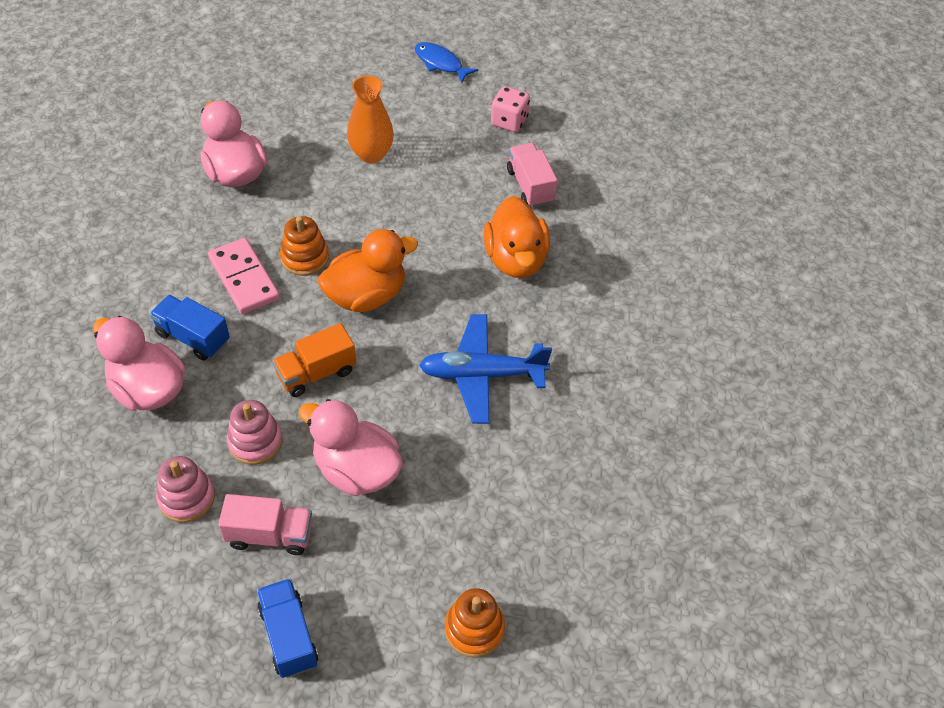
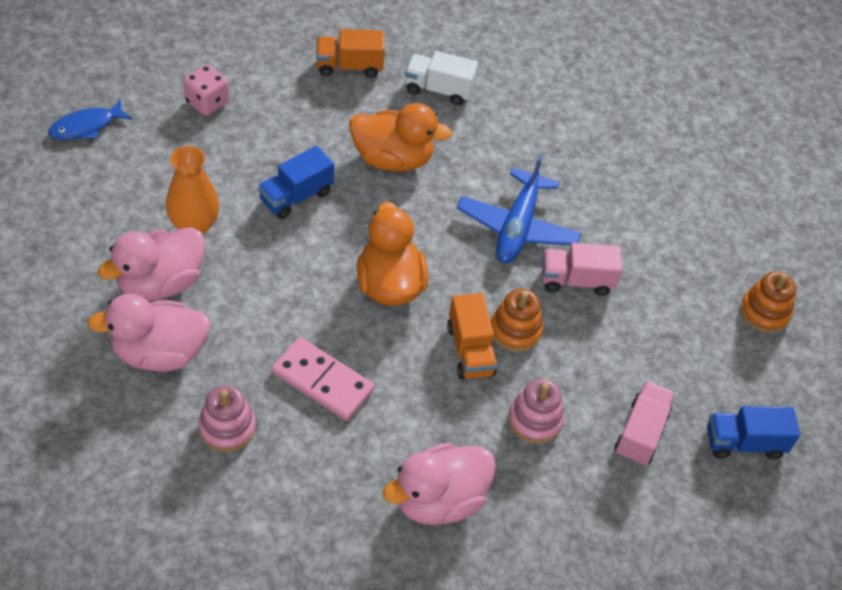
camera: 75 degrees left, 0 degrees up
blue truck [150,295,230,361] -> blue truck moved to [258,146,334,219]
pink stacking toy [156,456,215,523] -> pink stacking toy moved to [198,385,256,452]
pink domino [208,238,280,314] -> pink domino turned 45 degrees clockwise [272,337,374,421]
orange stacking toy [280,216,329,276] -> orange stacking toy moved to [491,289,543,352]
pink duck [299,399,403,496] -> pink duck moved to [98,227,205,301]
pink truck [507,143,557,208] -> pink truck moved to [542,243,622,296]
none -> orange truck [316,29,385,78]
none -> white truck [405,51,478,106]

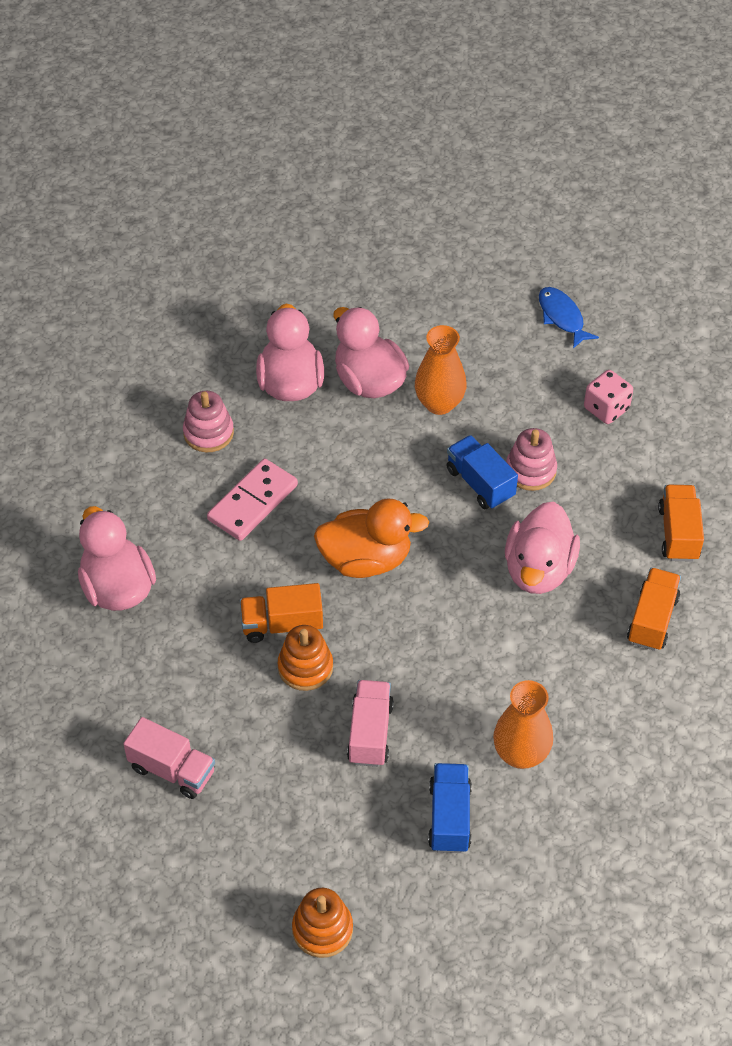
camera: 100 degrees right, 0 degrees up
orange duck [349,103,452,172] -> pink duck [505,502,580,594]
white truck [405,51,478,106] -> orange truck [627,568,681,651]
blue plane [457,154,581,263] -> none
pink stacking toy [508,379,564,444] -> pink stacking toy moved to [506,428,557,491]
blue truck [707,406,800,460] -> blue truck moved to [428,763,472,853]
none -> orange vase [493,680,553,769]

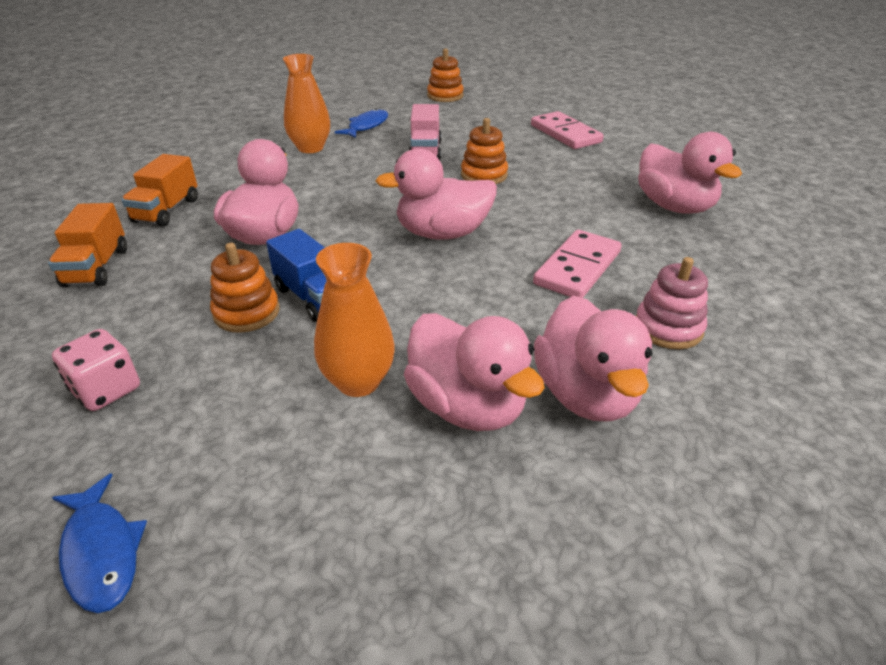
camera: 175 degrees right, 15 degrees down
pink truck [123,717,215,799] -> pink domino [531,111,604,149]
orange truck [240,583,323,643] -> none
orange duck [314,498,429,578] -> pink duck [376,148,497,240]
blue truck [428,763,472,853] -> blue fish [335,109,388,138]
pink stacking toy [506,428,557,491] -> orange stacking toy [210,243,279,333]

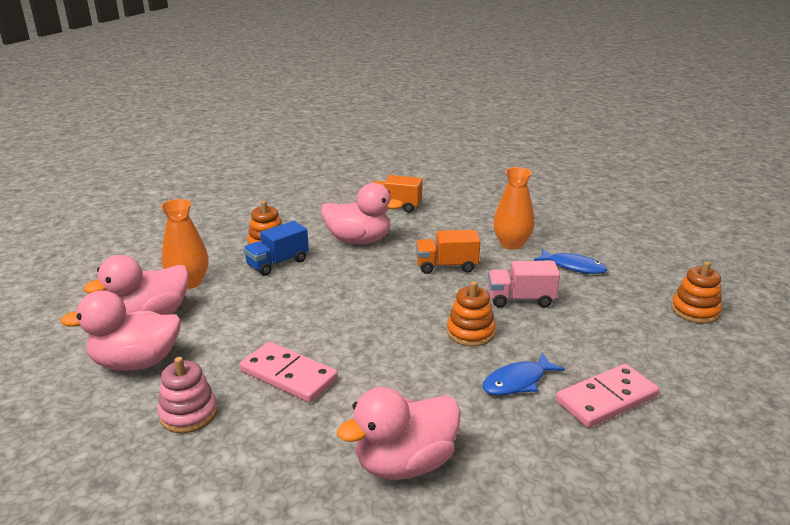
camera: 90 degrees right, 10 degrees down
orange truck [48,203,127,287] -> orange truck moved to [416,230,480,274]
pink dice [52,329,140,411] -> none
blue fish [52,473,147,613] -> blue fish moved to [482,353,565,395]
pink duck [376,148,497,240] -> none

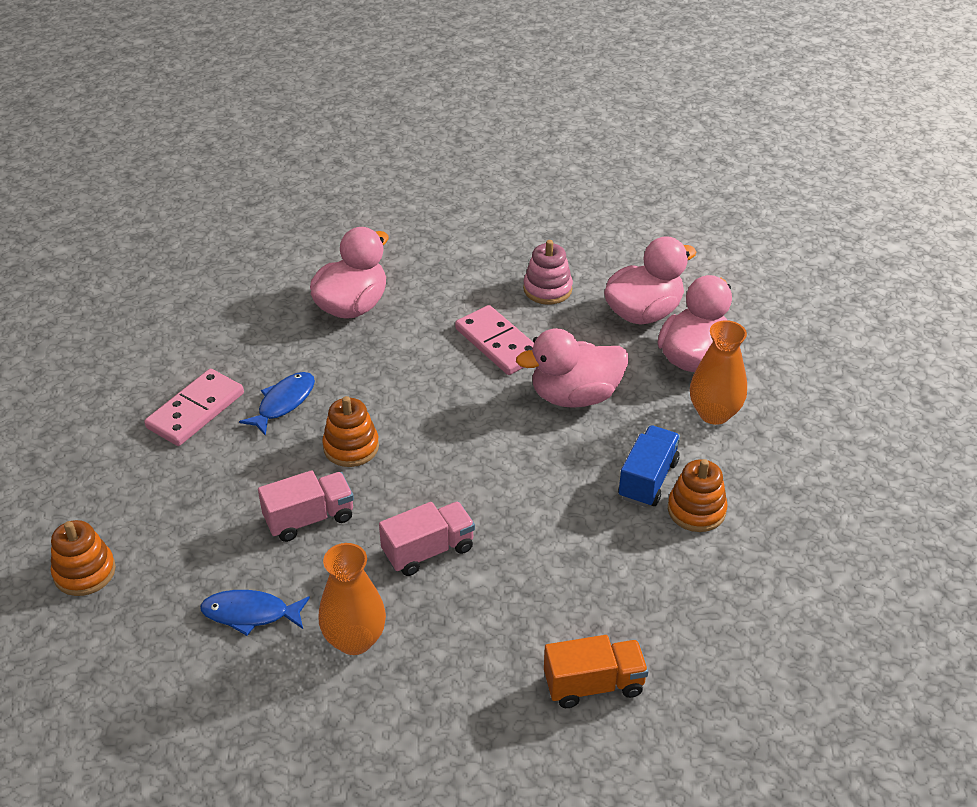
camera: 155 degrees right, 15 degrees up
pink domino [240,342,338,403] -> pink domino turned 45 degrees clockwise [455,305,534,375]
pink duck [321,183,403,244] -> pink duck moved to [516,328,628,408]
orange truck [416,230,480,274] -> pink truck [379,501,475,576]

